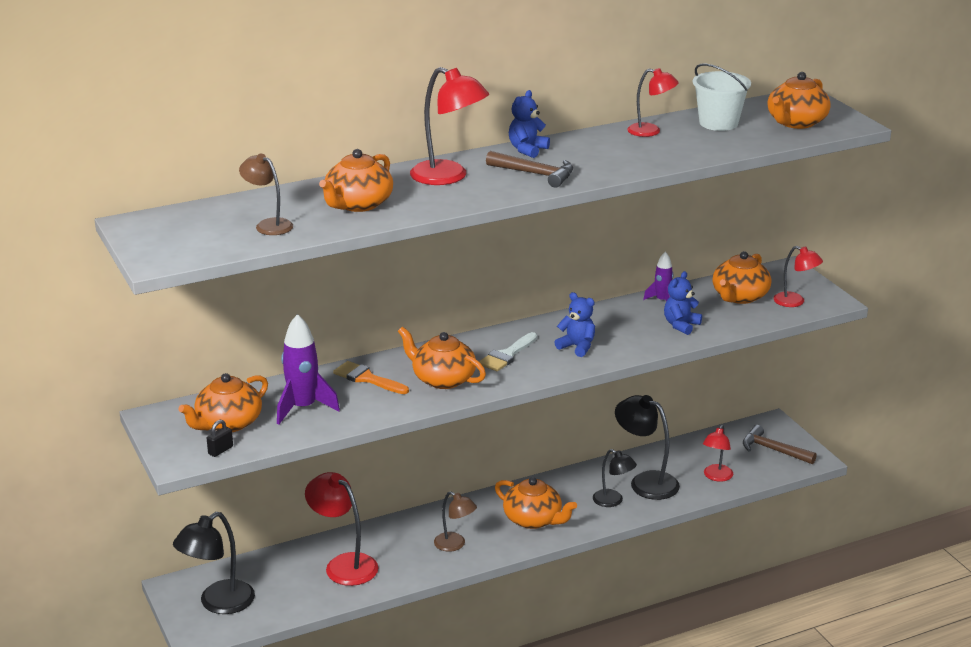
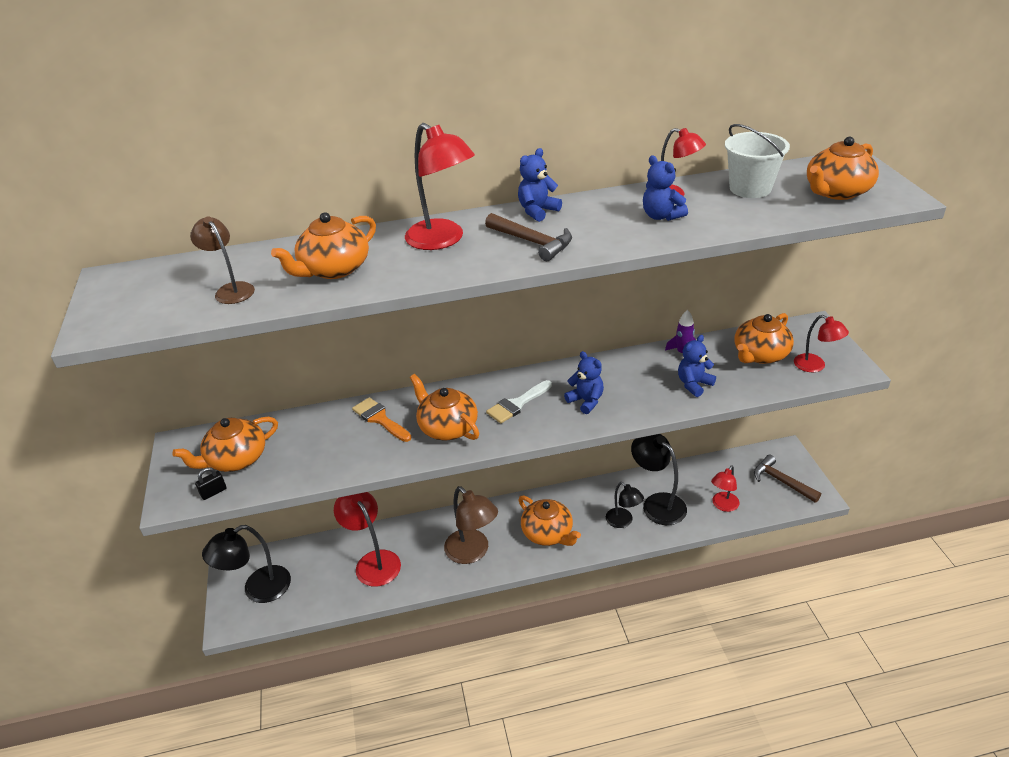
camera: 15 degrees right, 10 degrees up
purple rocket [277,314,340,425] -> none
brown lamp [434,491,477,552] -> brown lamp [444,486,498,564], size x1.63
none -> blue teddy bear [643,155,688,221]

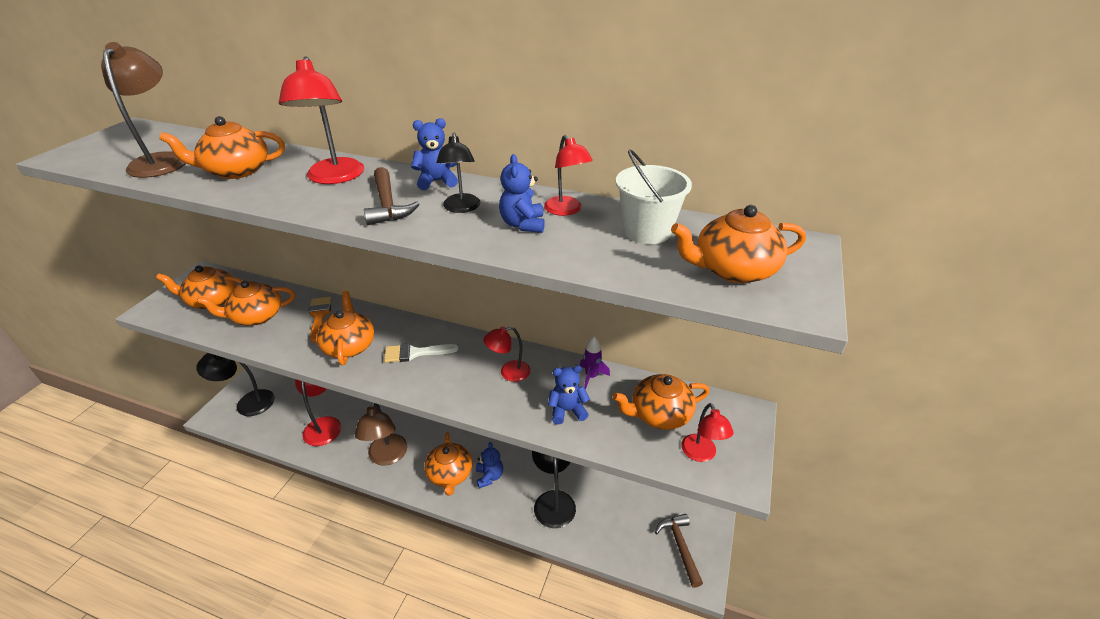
camera: 30 degrees right, 0 degrees up
brown lamp [190,217,255,304] -> brown lamp [101,42,186,178], size x1.63
black padlock [195,467,227,500] -> none
blue teddy bear [564,351,604,414] -> blue teddy bear moved to [476,442,503,489]
black lamp [606,482,644,528] -> black lamp moved to [436,133,480,213]
red lamp [711,465,740,512] -> red lamp moved to [483,327,531,382]
none -> orange teapot [197,281,295,325]

